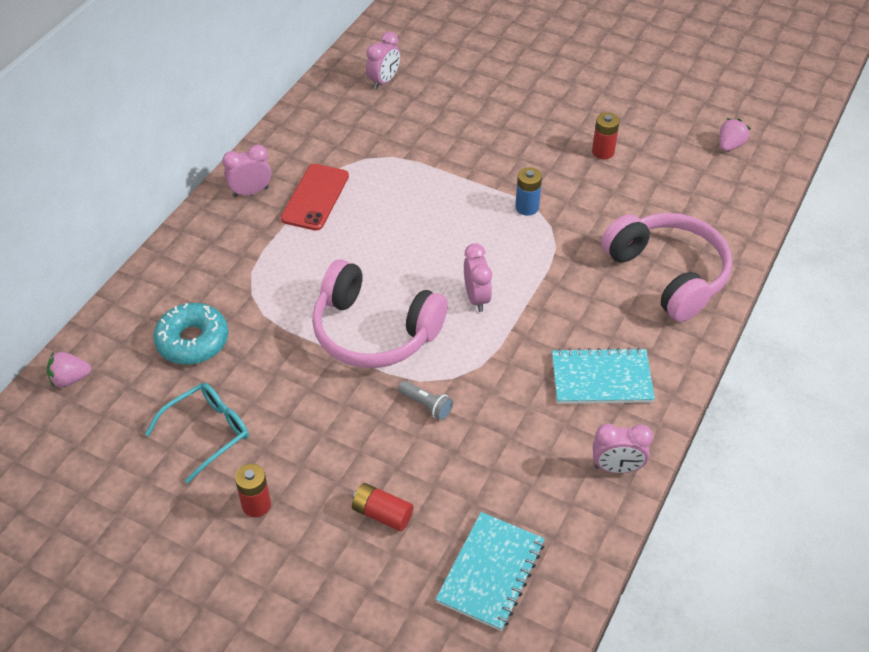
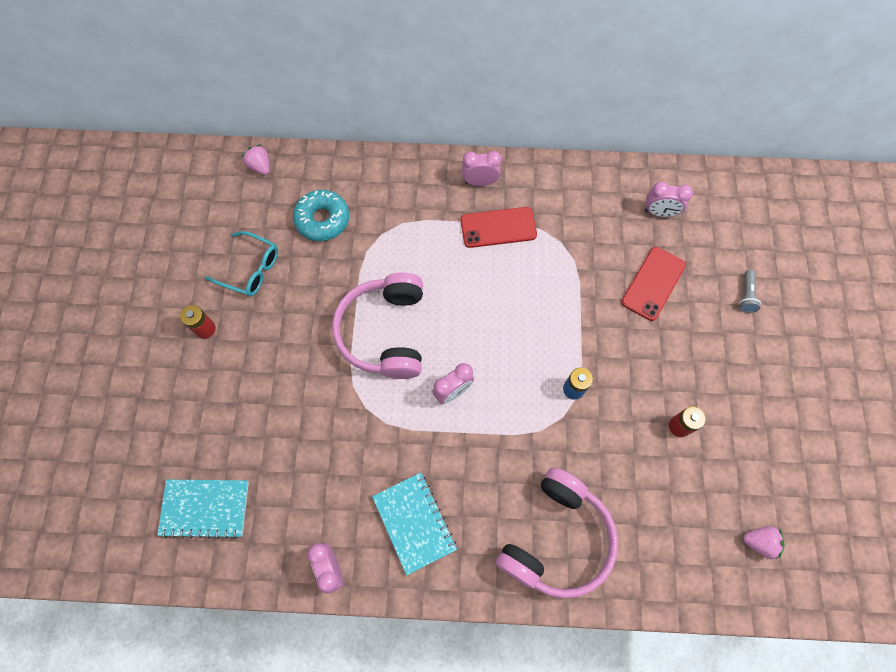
camera: 65 degrees right, 20 degrees up
pink clock [222,144,271,197] -> pink clock turned 45 degrees counterclockwise [462,151,502,186]
red battery [352,483,413,531] -> none
grey flashlight [398,381,453,420] -> grey flashlight moved to [739,270,761,313]
none -> red phone [621,247,686,321]

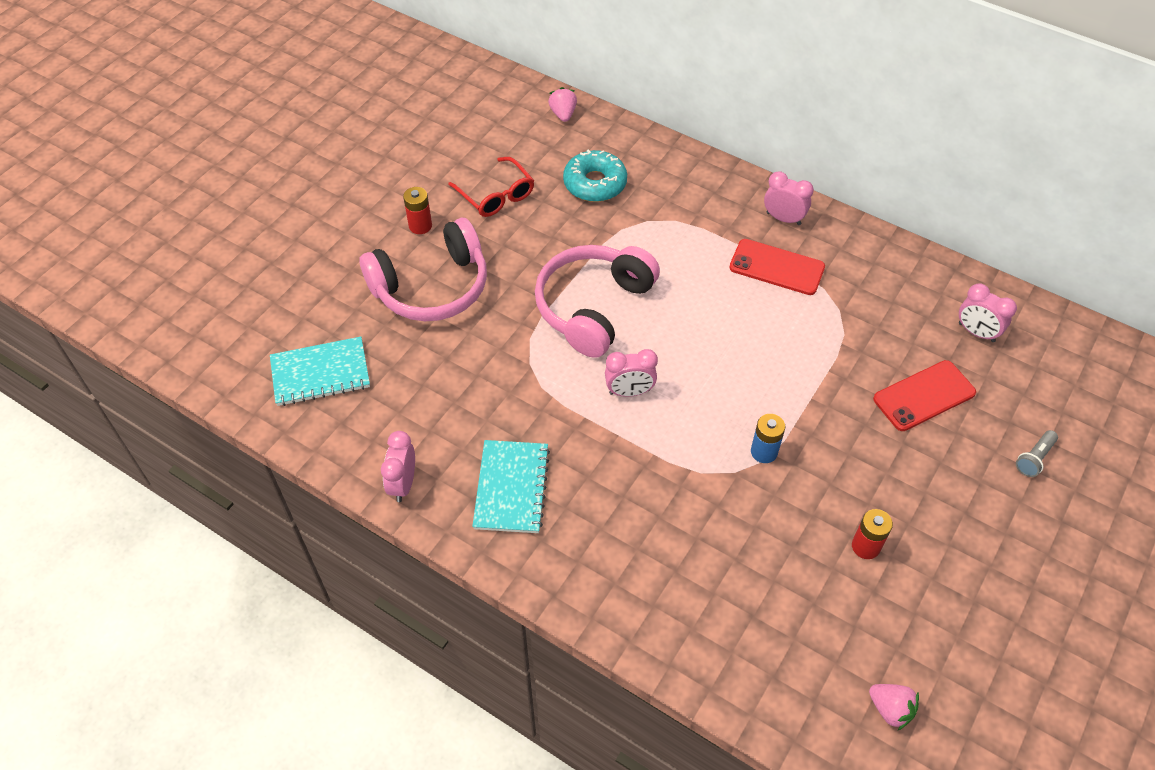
camera: 30 degrees right, 15 degrees down
turquoise notebook [157,480,249,539] -> turquoise notebook turned 45 degrees counterclockwise [270,337,370,406]
turquoise glasses [205,231,278,296] -> red glasses [448,157,534,217]
pink headphones [496,467,618,599] -> pink headphones moved to [360,218,487,321]

